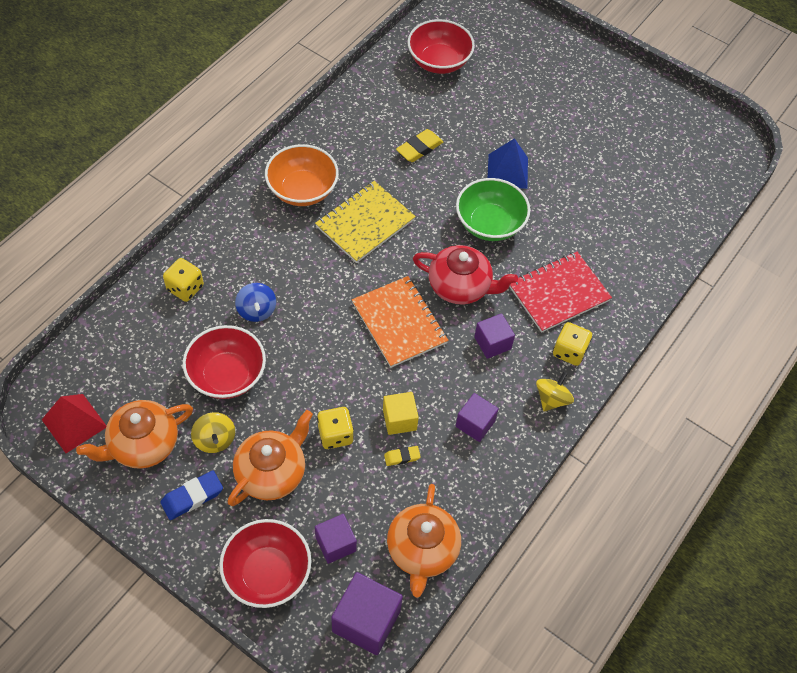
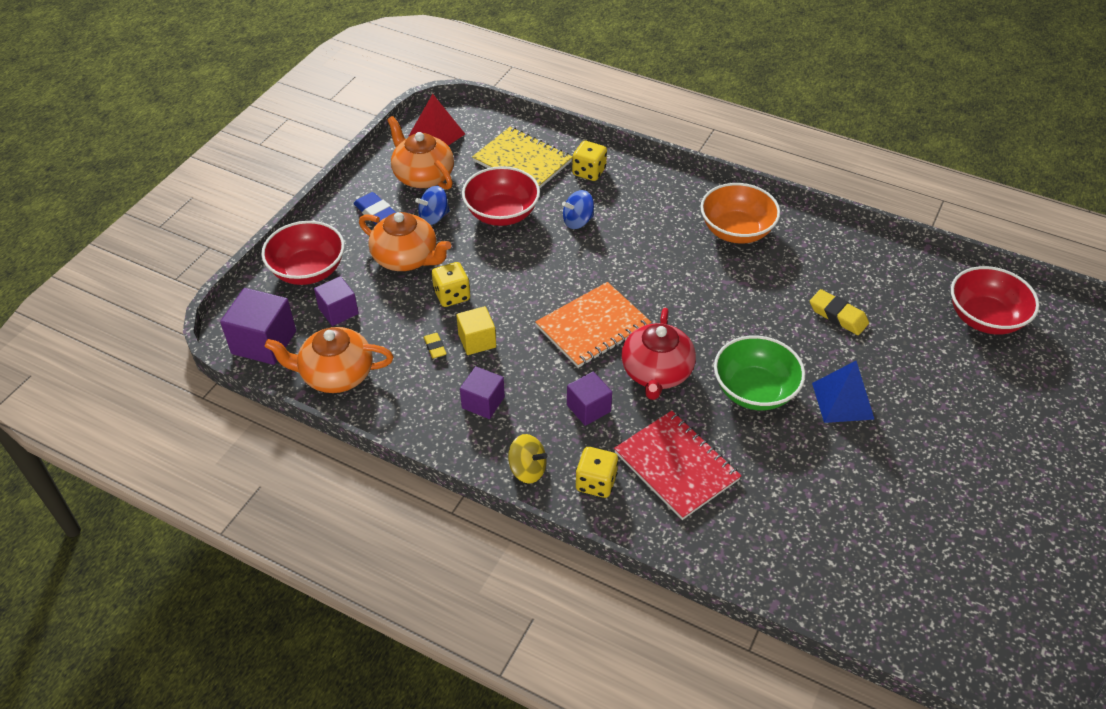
camera: 85 degrees right, 10 degrees down
yellow spinning top [191,412,235,453] -> blue spinning top [415,186,450,225]
yellow notebook [315,181,416,263] -> yellow notebook moved to [472,127,572,188]

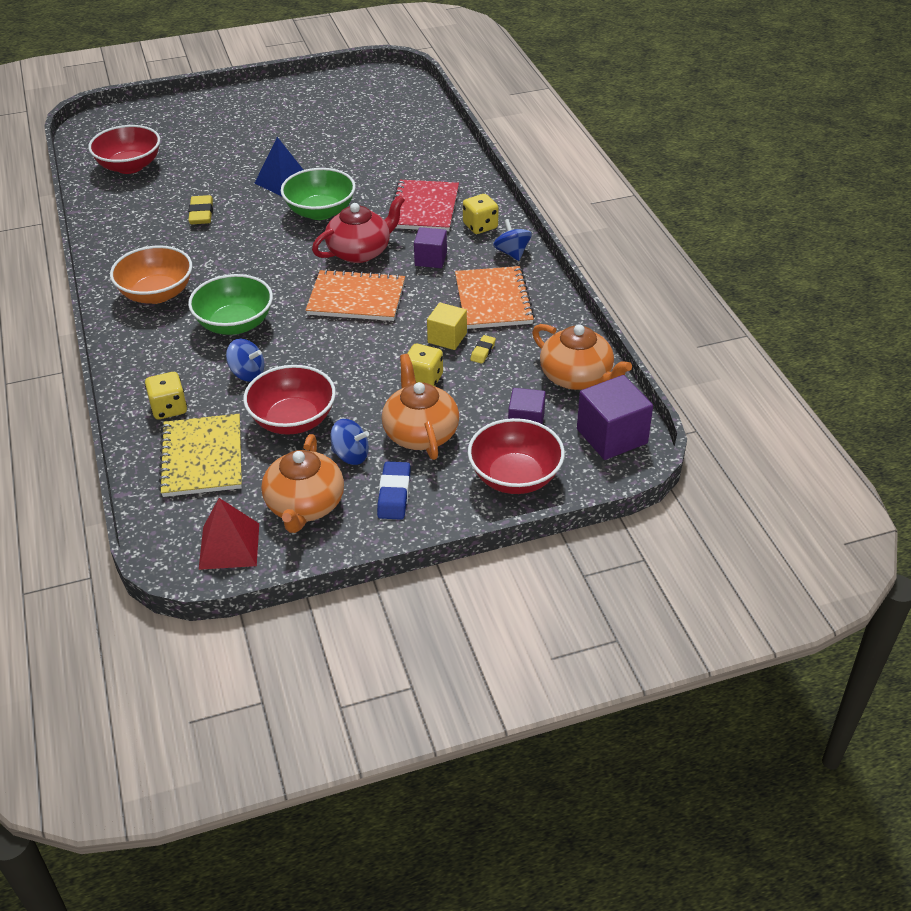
camera: 135 degrees left, 5 degrees down
purple cube [460,366,505,419] -> orange notebook [455,266,535,329]
yellow spinning top [508,434,547,484] -> blue spinning top [493,219,532,261]
none -> green bowl [188,274,273,335]

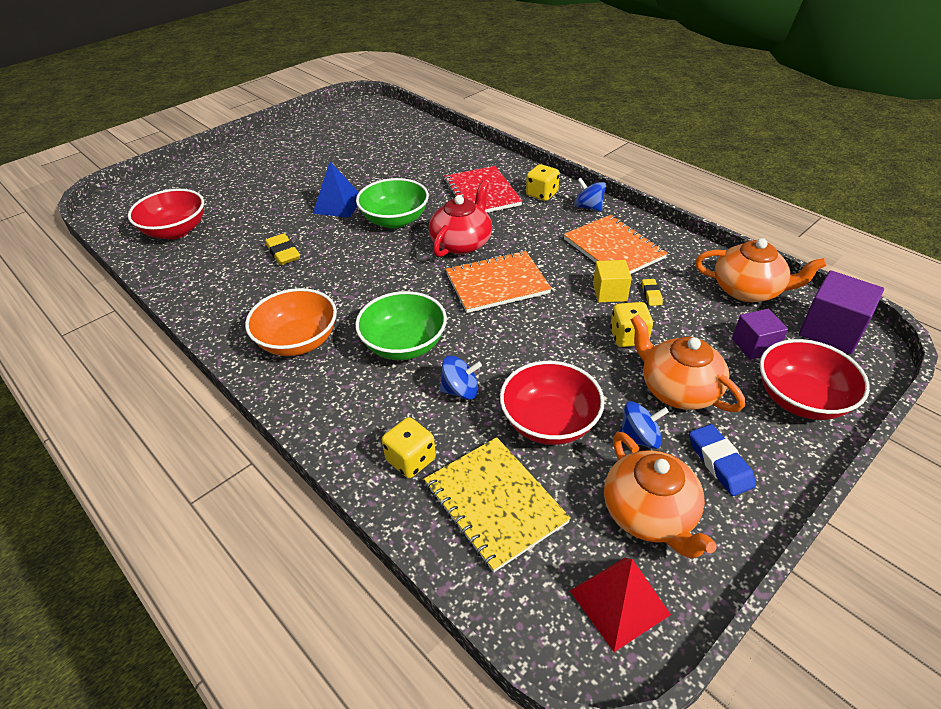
camera: 25 degrees left, 0 degrees up
purple cube [414,227,447,268] -> none

